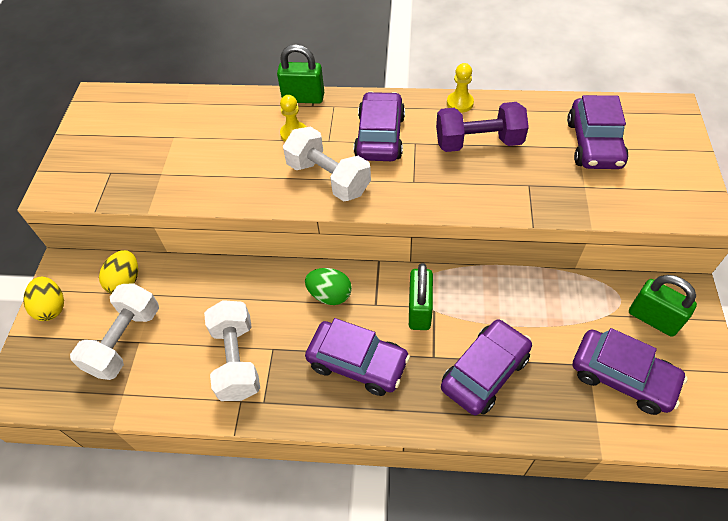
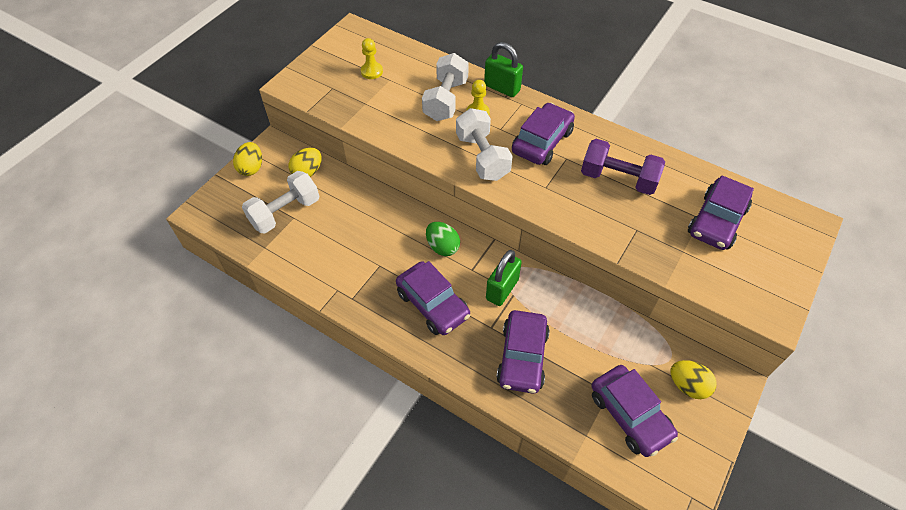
camera: 25 degrees right, 0 degrees up
white dumbbell [204,300,260,401] -> white dumbbell moved to [422,53,469,121]
purple car [441,319,532,416] -> purple car turned 120 degrees clockwise [496,310,550,394]
yellow pawn [447,63,474,113] -> yellow pawn moved to [361,38,383,79]
green padlock [629,275,697,337] -> yellow egg [671,360,717,399]

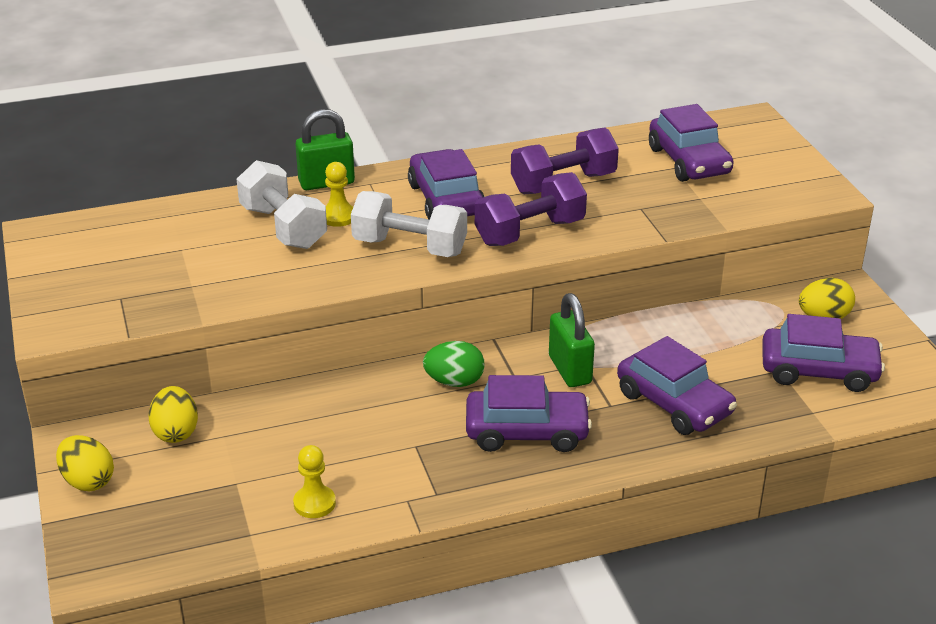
camera: 50 degrees left, 20 degrees down
white dumbbell [242,171,319,234] -> none
yellow pawn [361,38,383,79] -> yellow pawn moved to [293,445,336,518]
none -> purple dumbbell [475,172,587,246]

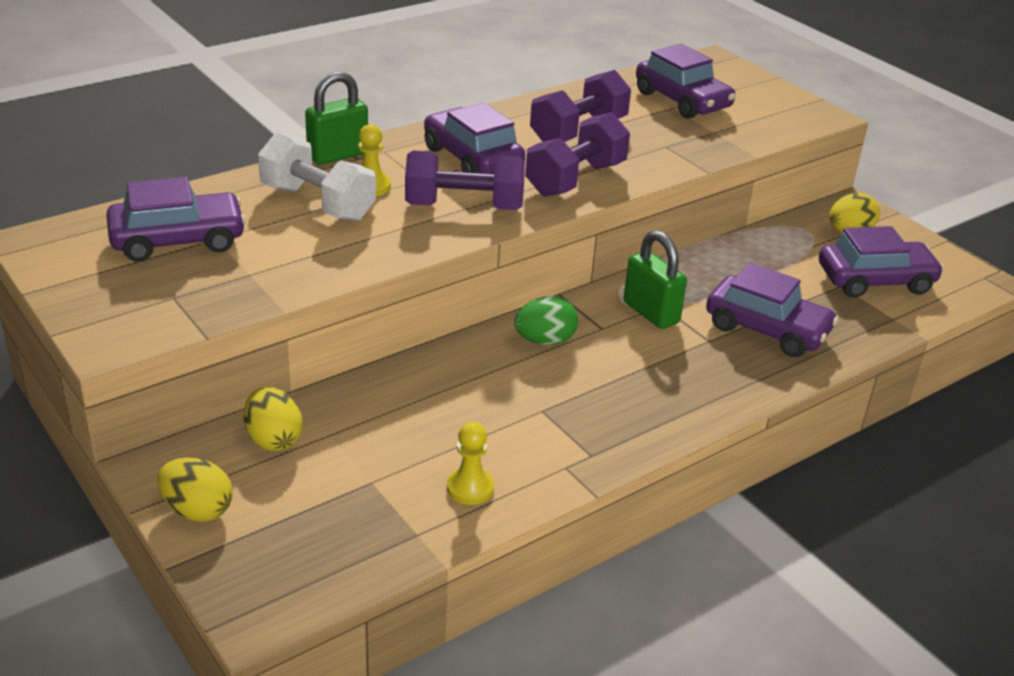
camera: 20 degrees left, 0 degrees up
white dumbbell [351,191,467,257] -> purple dumbbell [405,151,525,210]
purple car [466,375,592,452] -> purple car moved to [106,177,246,262]

